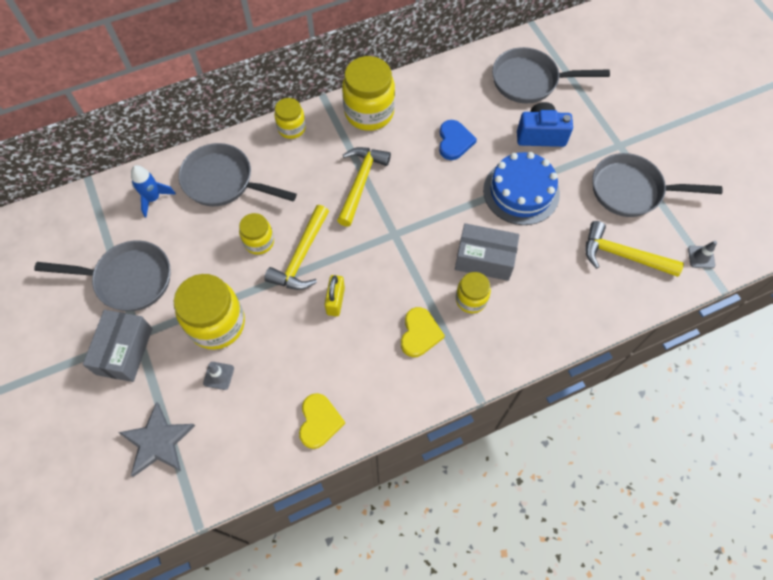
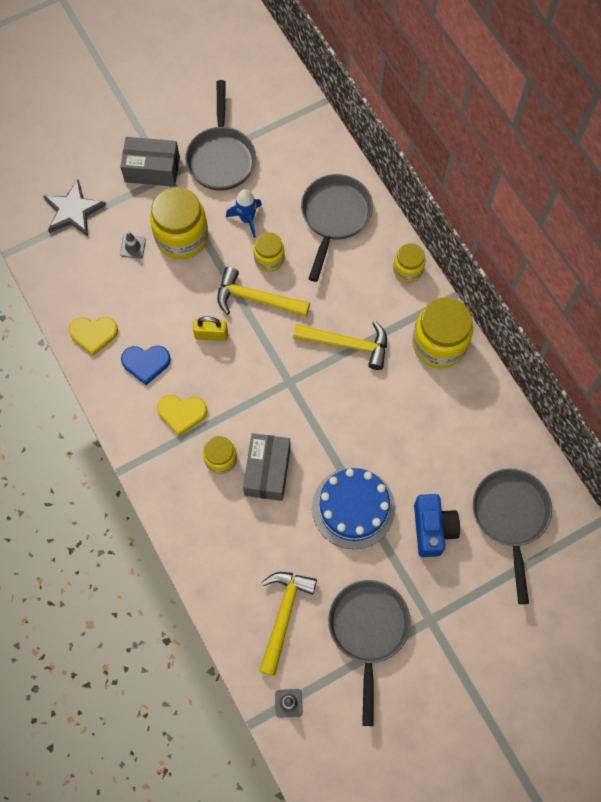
camera: 85 degrees right, 5 degrees up
blue rocket [131,165,176,217] -> blue rocket moved to [226,189,262,238]
blue heart [439,120,477,160] -> blue heart moved to [121,345,171,385]

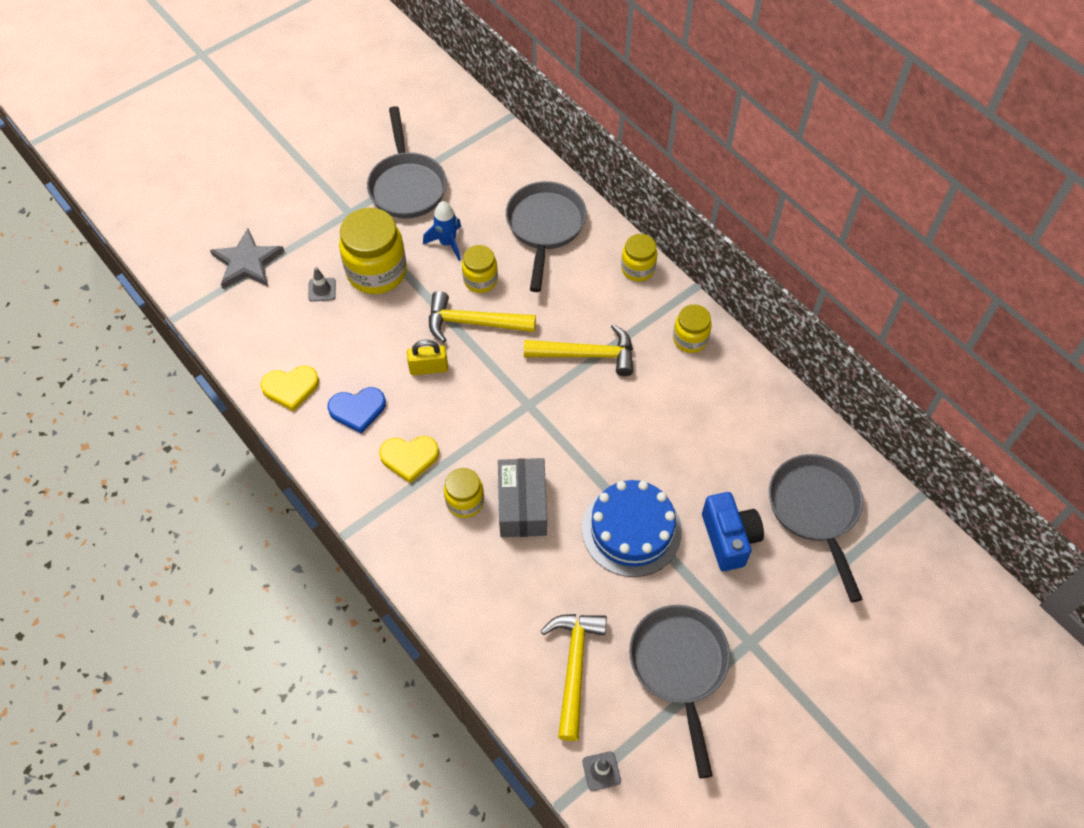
camera: 10 degrees left, 10 degrees down
grey box [120,137,180,187] -> none
yellow jar [412,297,473,368] -> yellow jar [673,304,712,353], size x0.56

